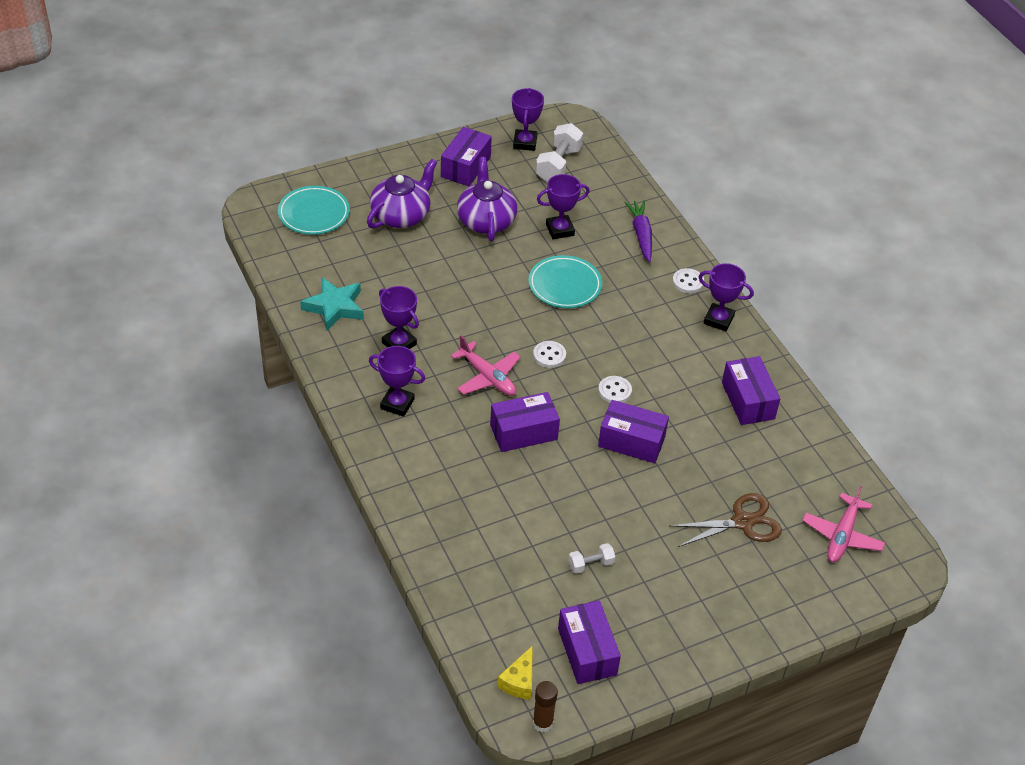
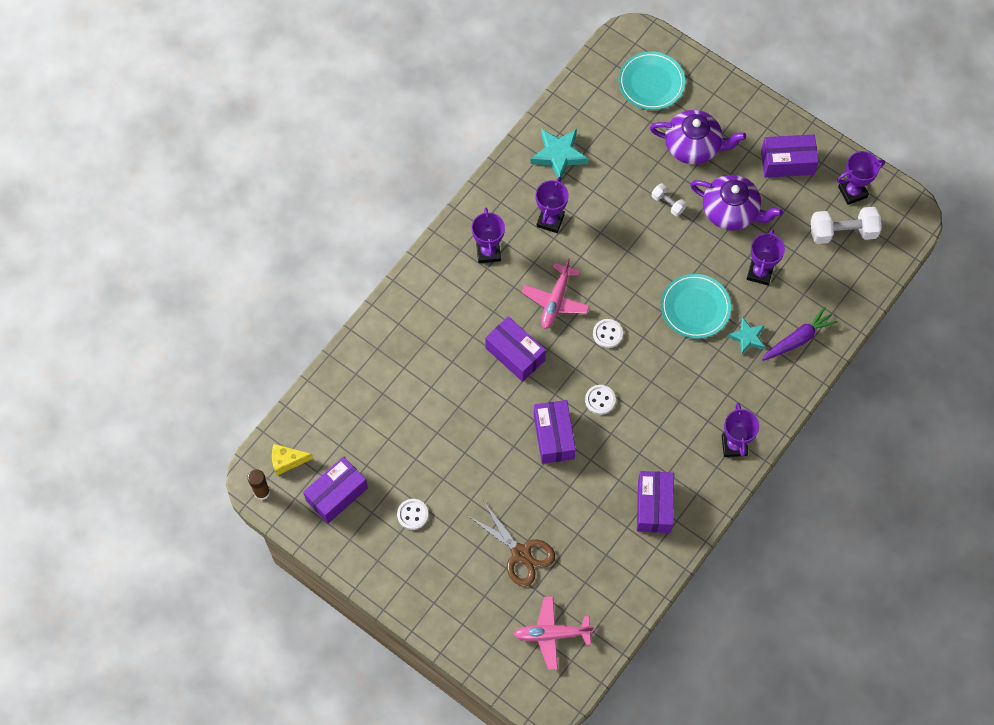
camera: 65 degrees right, 20 degrees up
purple teapot [457,157,517,241] -> purple teapot turned 60 degrees clockwise [690,175,783,231]
purple trophy [537,174,590,239] -> purple trophy turned 60 degrees clockwise [747,229,785,285]
white dumbbell [568,543,615,574] -> white dumbbell moved to [652,184,686,216]
white button [672,268,704,293] -> white button moved to [397,499,428,530]
purple box [722,356,780,425] -> purple box turned 45 degrees counterclockwise [637,471,674,533]
none -> turquoise star [728,317,765,355]

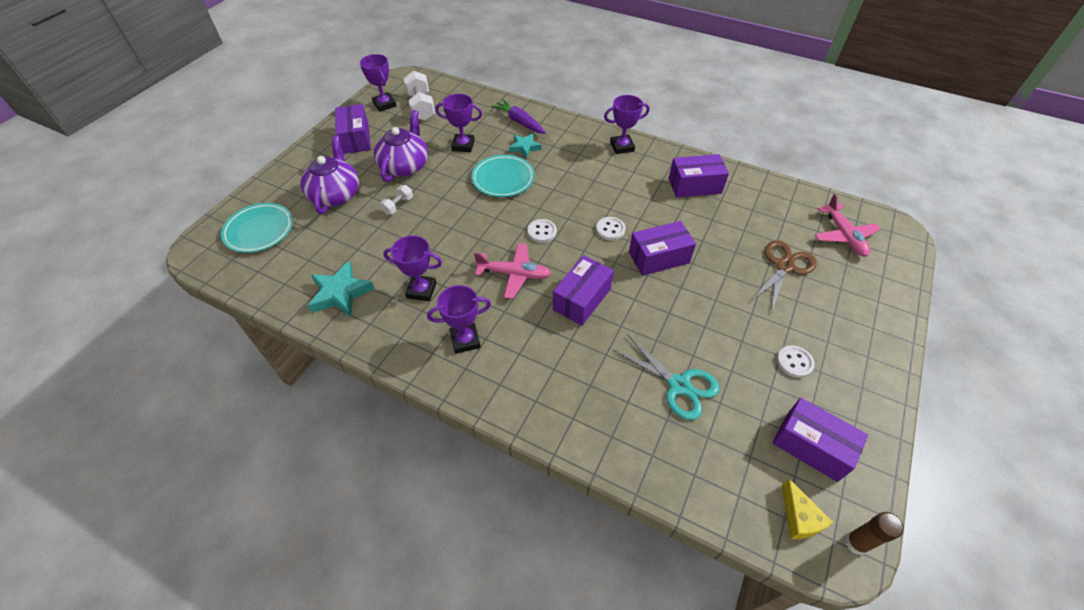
camera: 100 degrees left, 15 degrees down
none -> turquoise scissors [613,334,720,420]

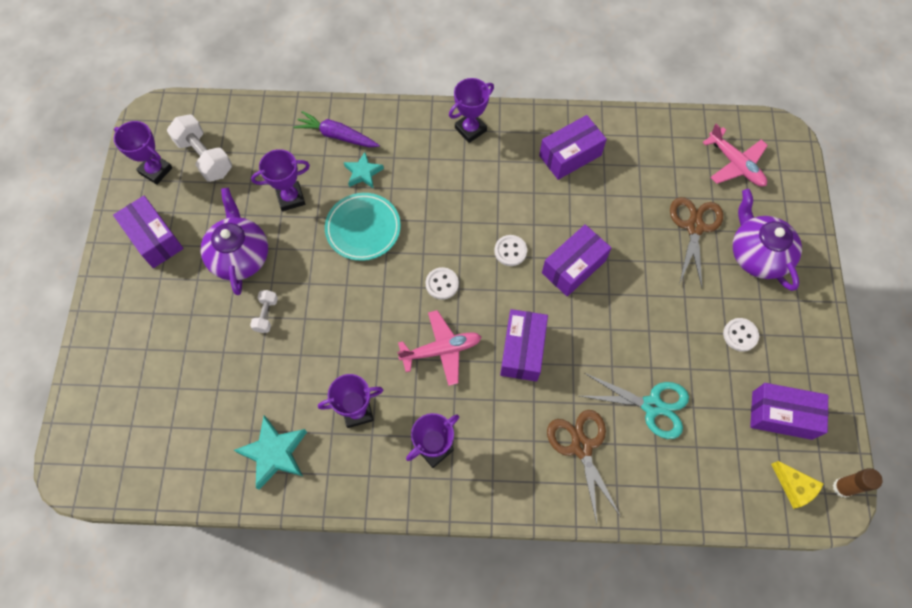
camera: 25 degrees left, 15 degrees up
turquoise plate [221,203,293,253] -> none
purple teapot [301,135,359,214] -> purple teapot moved to [733,189,802,291]
none -> brown scissors [547,410,621,524]

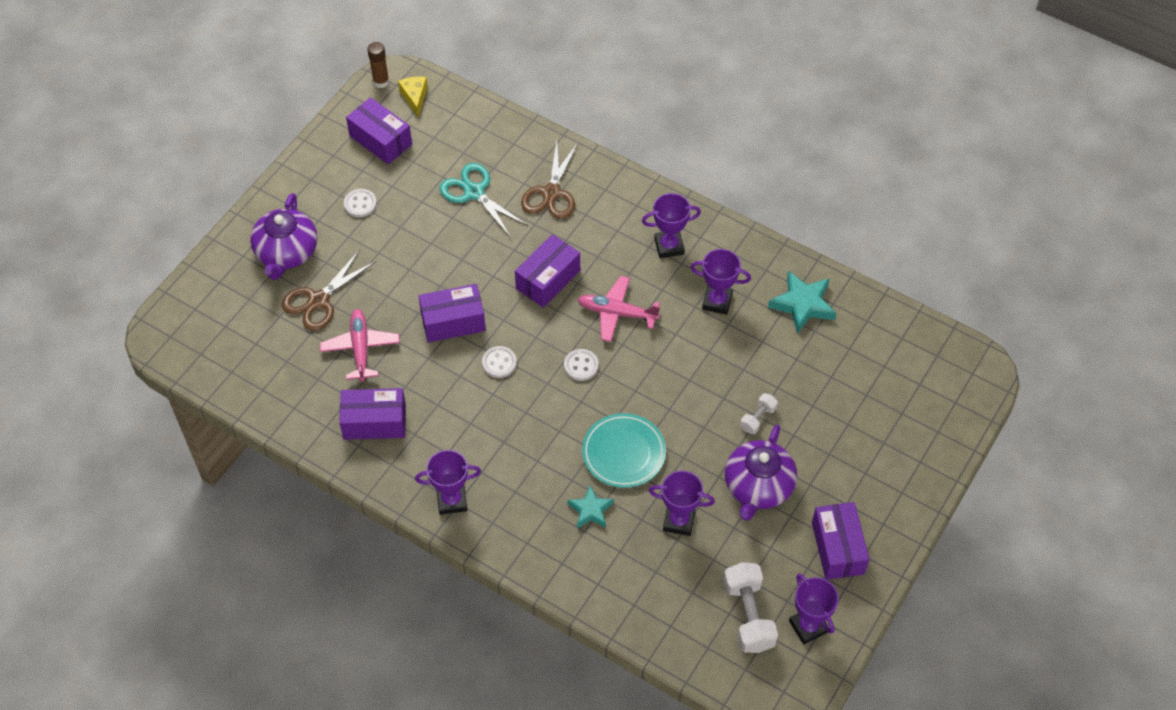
camera: 150 degrees left, 10 degrees down
purple carrot [293,111,380,147] -> none
pink plane [702,123,768,187] -> pink plane moved to [320,309,400,382]

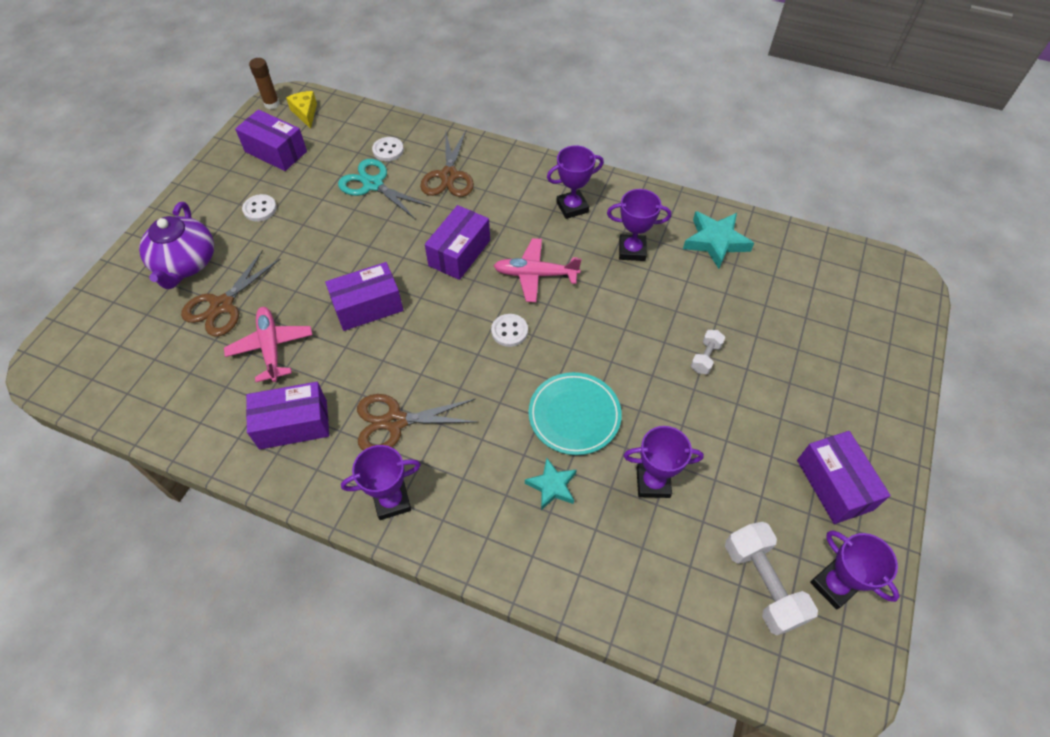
camera: 10 degrees left, 0 degrees up
white button [482,346,517,378] -> white button moved to [372,137,404,161]
purple teapot [725,425,797,520] -> none
none -> brown scissors [357,394,477,450]

